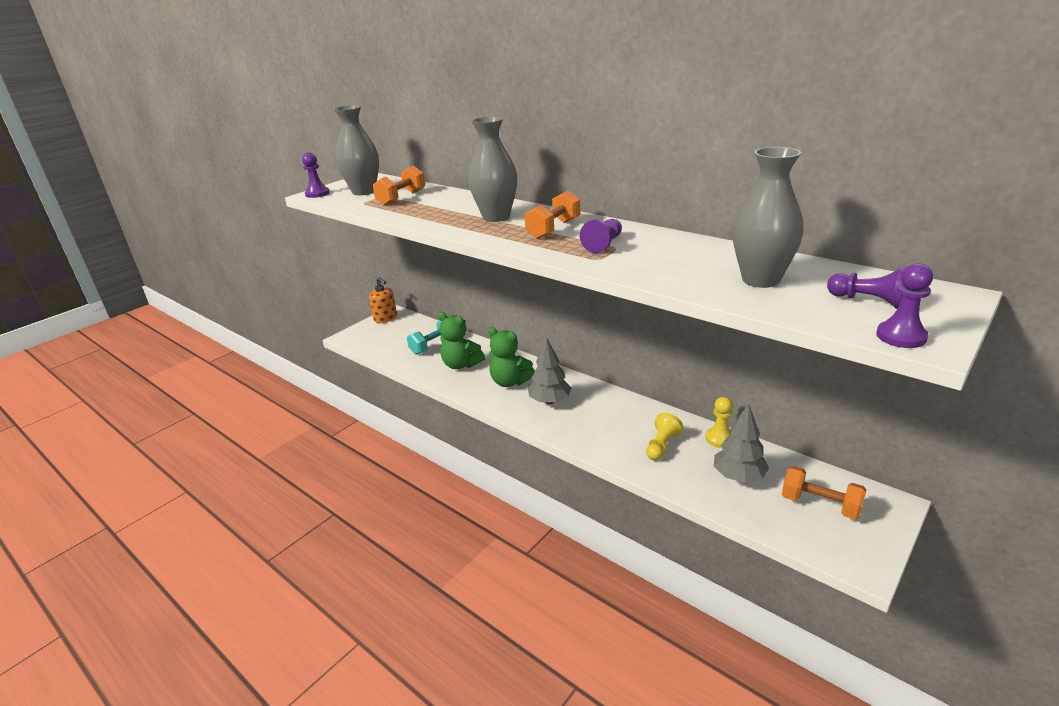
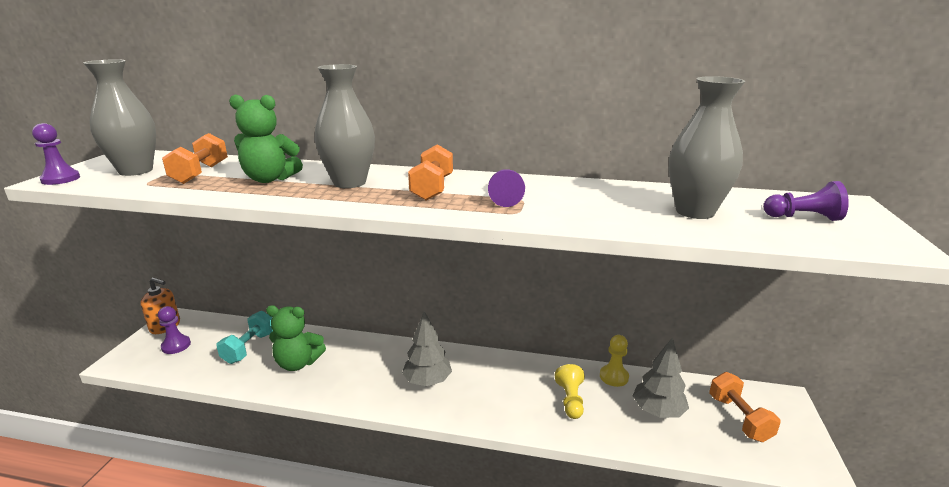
camera: 30 degrees left, 5 degrees down
green teddy bear [488,327,535,387] -> green teddy bear moved to [229,94,303,183]
orange dumbbell [782,466,866,520] -> orange dumbbell turned 75 degrees clockwise [709,372,781,442]
purple pawn [876,263,933,348] -> purple pawn moved to [158,306,191,354]

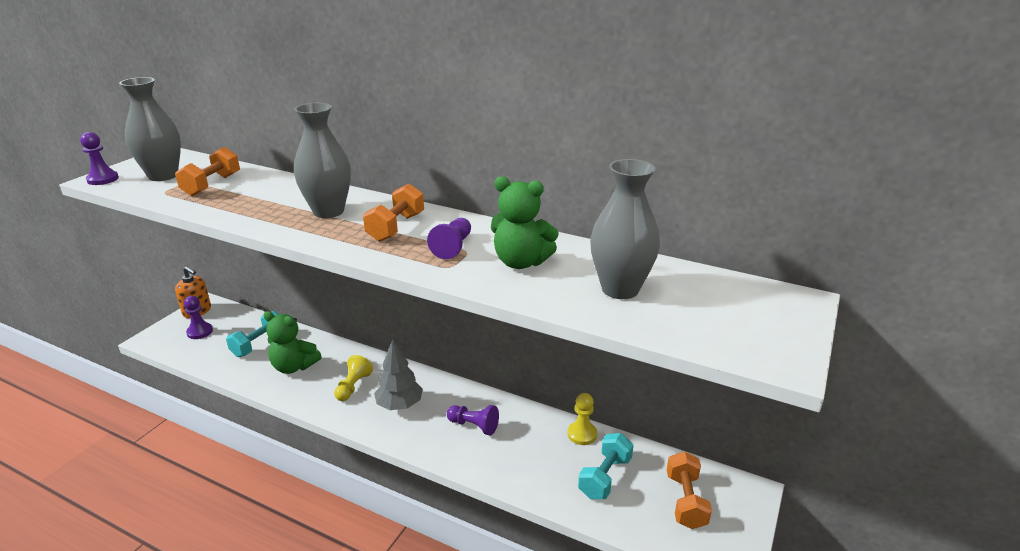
camera: 15 degrees right, 5 degrees up
green teddy bear [229,94,303,183] -> green teddy bear moved to [491,176,559,269]
yellow pawn [555,364,585,419] -> yellow pawn moved to [334,355,373,401]
grey tree [633,337,689,418] -> turquoise dumbbell [578,433,634,499]
purple pawn [763,181,849,221] -> purple pawn moved to [447,405,499,435]

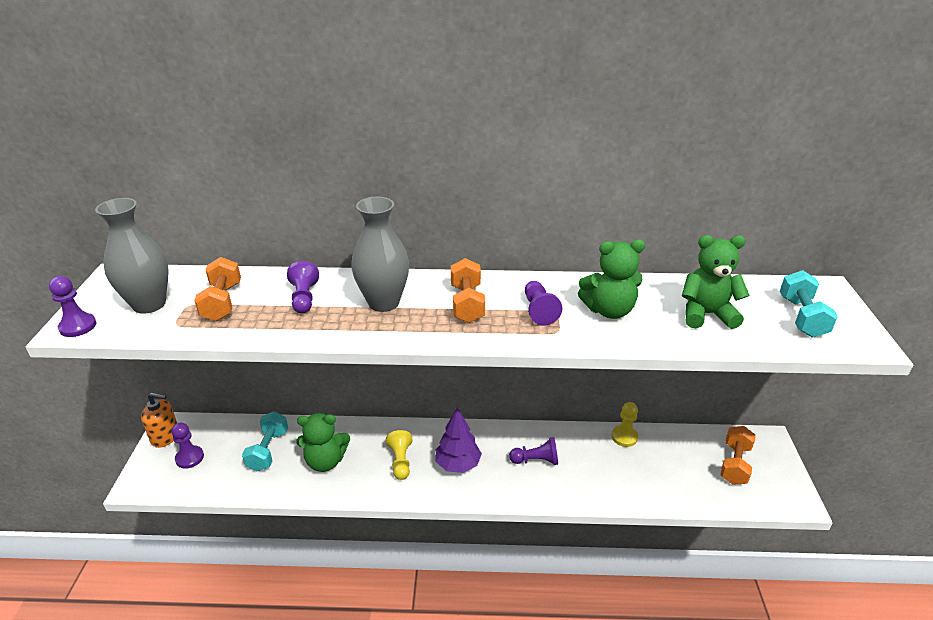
camera: 25 degrees left, 5 degrees up
grey tree [374,339,423,410] -> purple tree [435,407,482,473]
turquoise dumbbell [578,433,634,499] -> turquoise dumbbell moved to [780,270,838,338]
grey vase [590,159,660,299] -> green teddy bear [682,235,750,329]
orange dumbbell [667,451,712,529] -> orange dumbbell turned 45 degrees clockwise [720,426,756,485]
none -> purple pawn [287,261,319,314]

